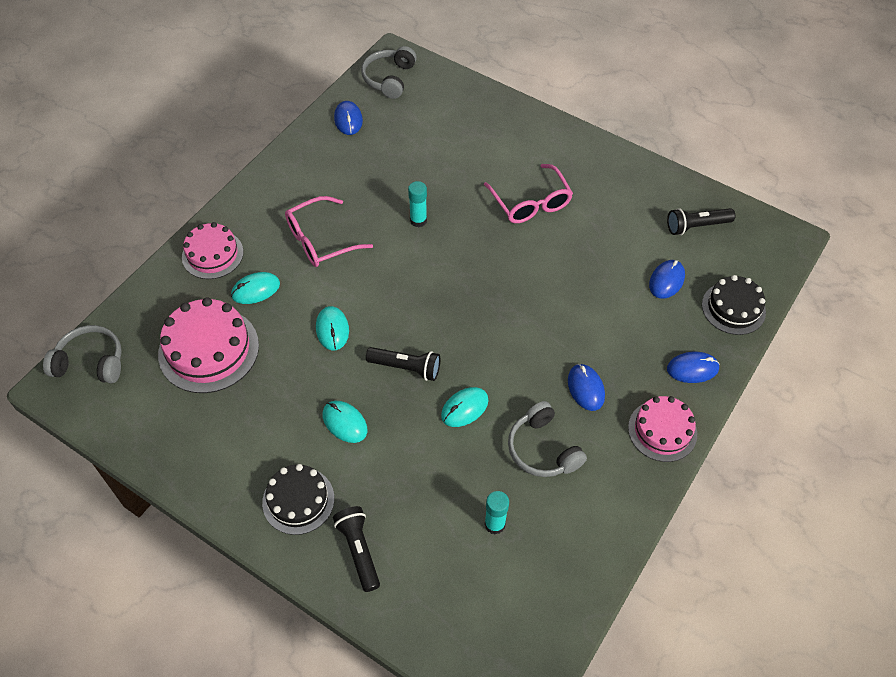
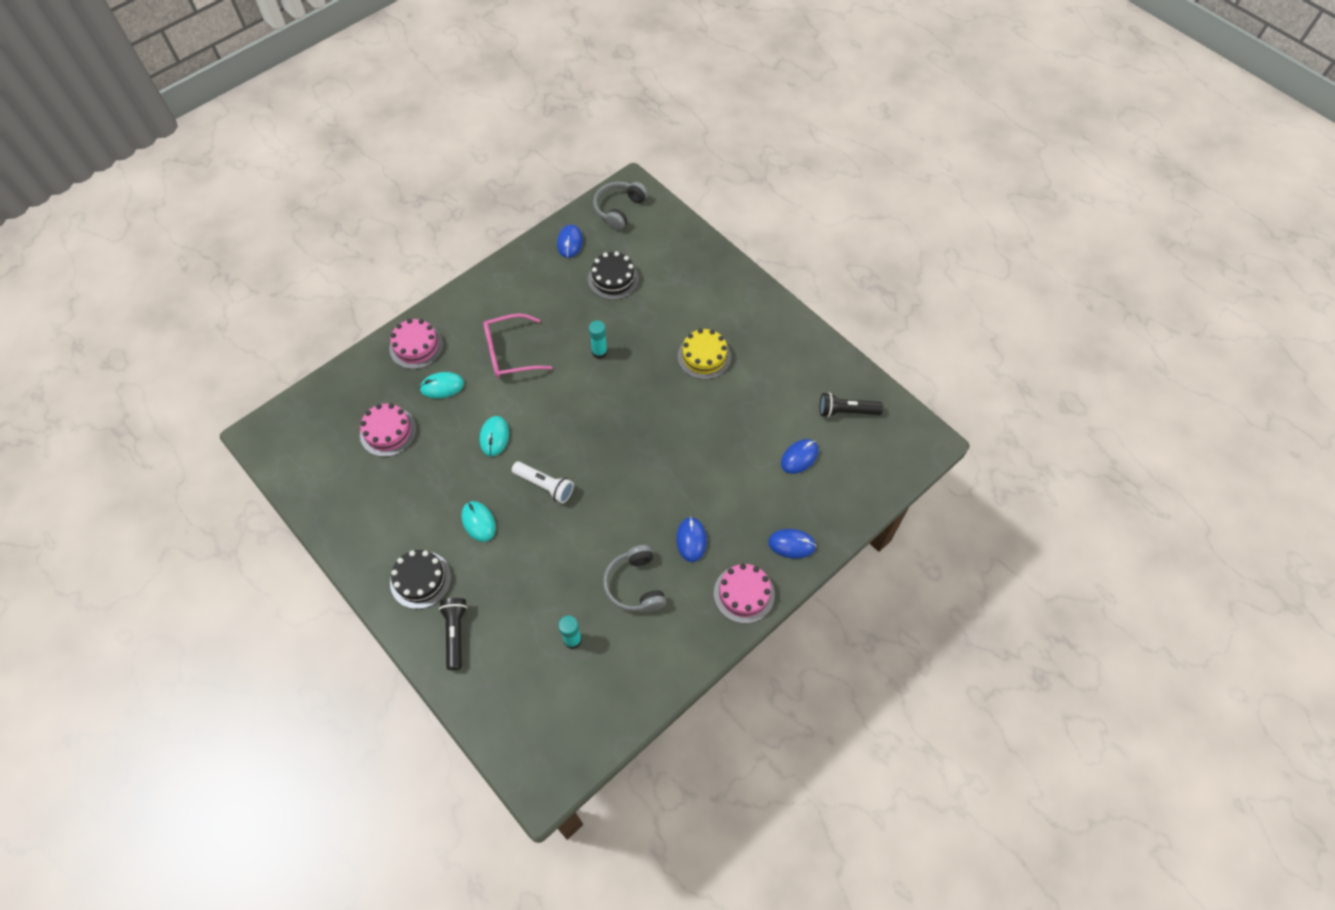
camera: 15 degrees right, 5 degrees up
grey headphones [43,325,122,383] -> none
pink cake [158,297,259,393] -> pink cake [360,403,417,457], size x0.65
black flashlight [366,347,440,381] -> white flashlight [512,461,574,503]
turquoise mouse [441,387,489,427] -> none
pink glasses [484,164,573,223] -> yellow cake [678,329,731,380]
black cake [702,275,766,335] -> black cake moved to [588,251,639,300]

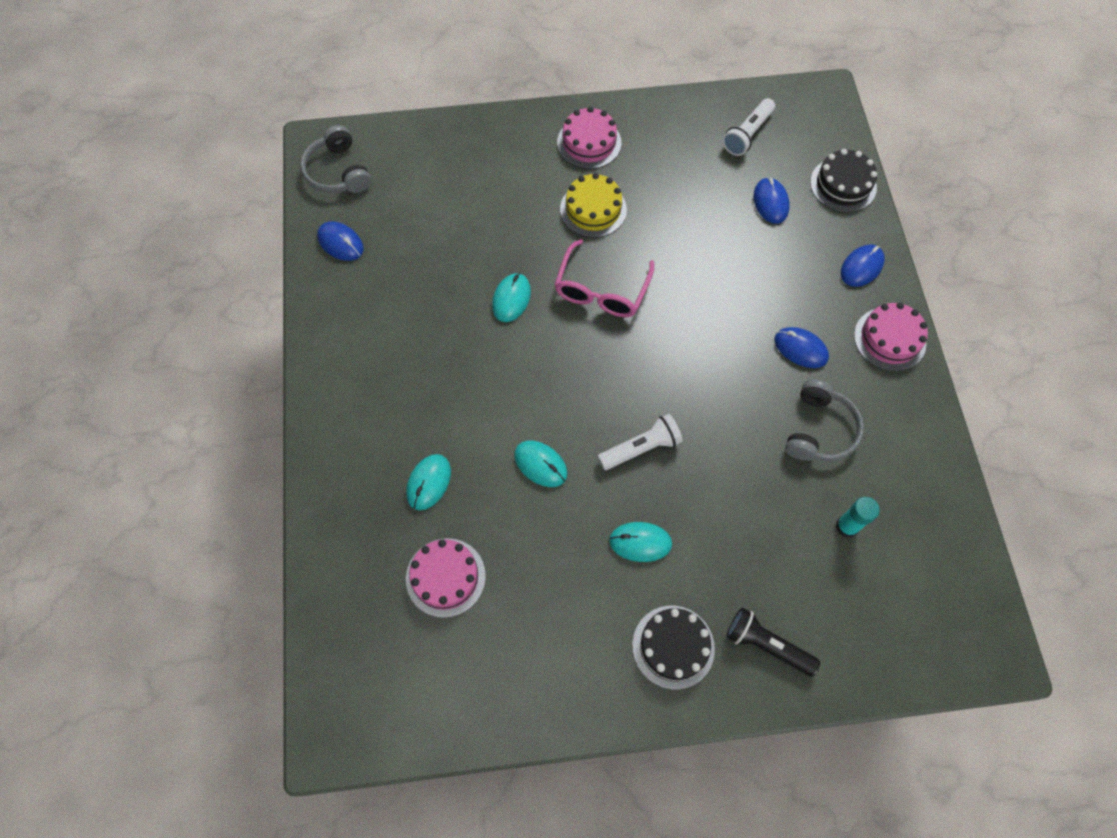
camera: 55 degrees left, 5 degrees up
pink cake [389,319,443,369] -> pink cake moved to [557,107,621,169]
pink glasses [483,313,552,378] -> pink glasses moved to [554,239,654,317]
black cake [588,251,639,300] -> black cake moved to [810,149,877,212]
turquoise glue stick [589,320,607,359] -> turquoise mouse [492,273,531,322]
grey headphones [603,545,666,612] -> grey headphones turned 90 degrees counterclockwise [785,380,864,461]
black flashlight [820,393,883,417] -> white flashlight [723,98,775,156]

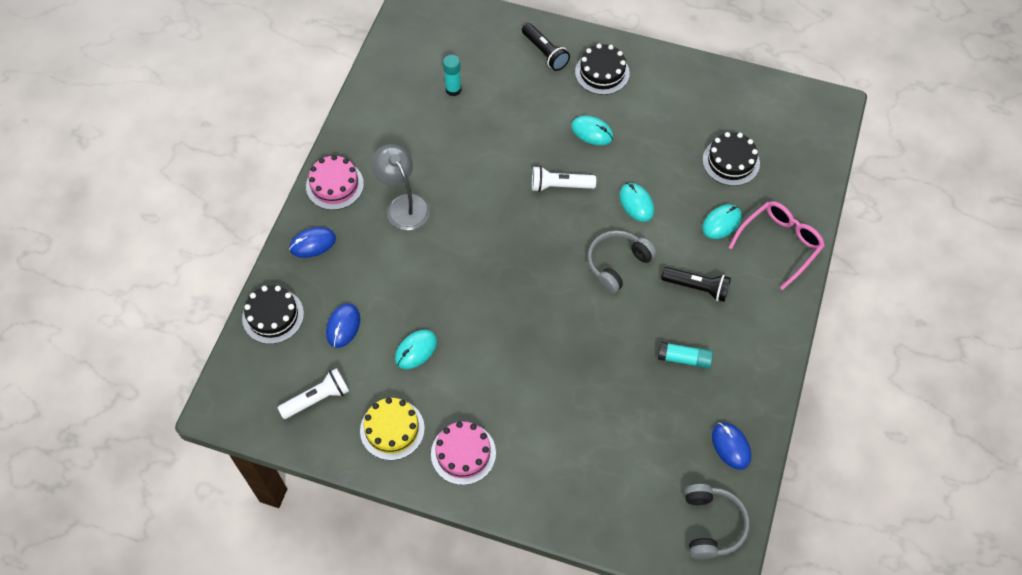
camera: 155 degrees left, 5 degrees down
pink cake [406,538,486,618] -> black cake [703,132,760,186]
turquoise mouse [492,273,531,322] -> turquoise mouse moved to [395,330,437,369]
pink glasses [554,239,654,317] -> pink glasses moved to [728,201,825,290]
yellow cake [560,173,627,238] -> yellow cake moved to [360,397,425,460]
blue mouse [774,327,829,368] -> grey lamp [371,144,430,230]
grey headphones [785,380,864,461] -> grey headphones moved to [587,230,656,294]
none -> turquoise glue stick [658,342,713,369]
none -> black flashlight [661,267,731,302]

